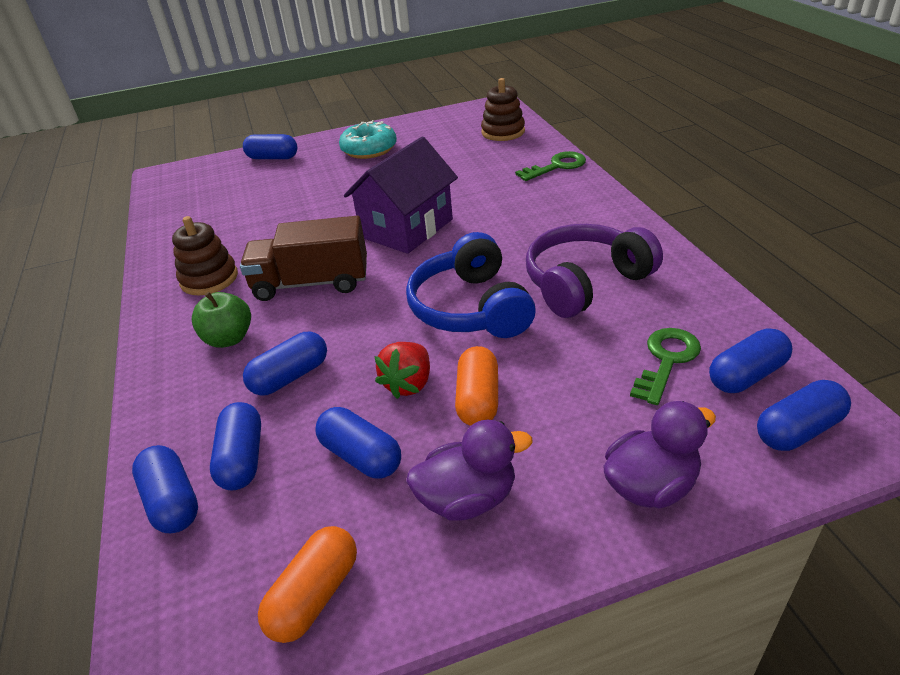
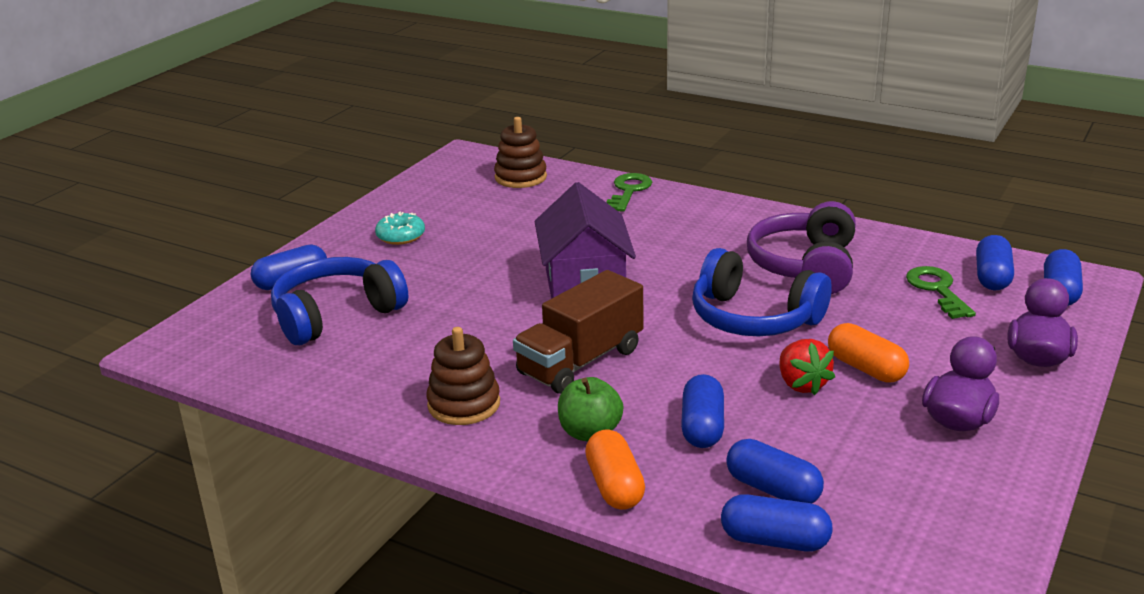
camera: 45 degrees left, 10 degrees down
orange capsule [258,526,357,643] -> orange capsule moved to [585,429,645,510]
blue capsule [315,407,401,478] -> none
turquoise donut [339,120,397,159] -> turquoise donut [375,212,425,245], size x0.66
none -> blue headphones [271,257,408,345]

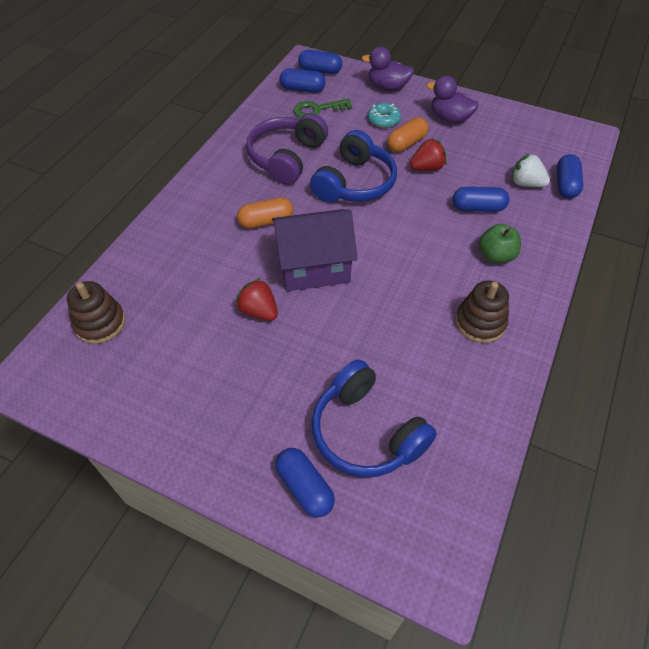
camera: 95 degrees left, 25 degrees up
turquoise donut [375,212,425,245] -> turquoise donut moved to [368,103,401,128]
brown truck [513,270,643,394] -> none
orange capsule [585,429,645,510] -> orange capsule moved to [237,197,293,229]
green key [606,173,652,212] -> none
blue capsule [726,439,824,504] -> white strawberry [512,153,550,187]
purple headphones [747,201,856,294] -> purple headphones turned 105 degrees clockwise [246,113,328,185]
none -> red strawberry [236,278,278,321]

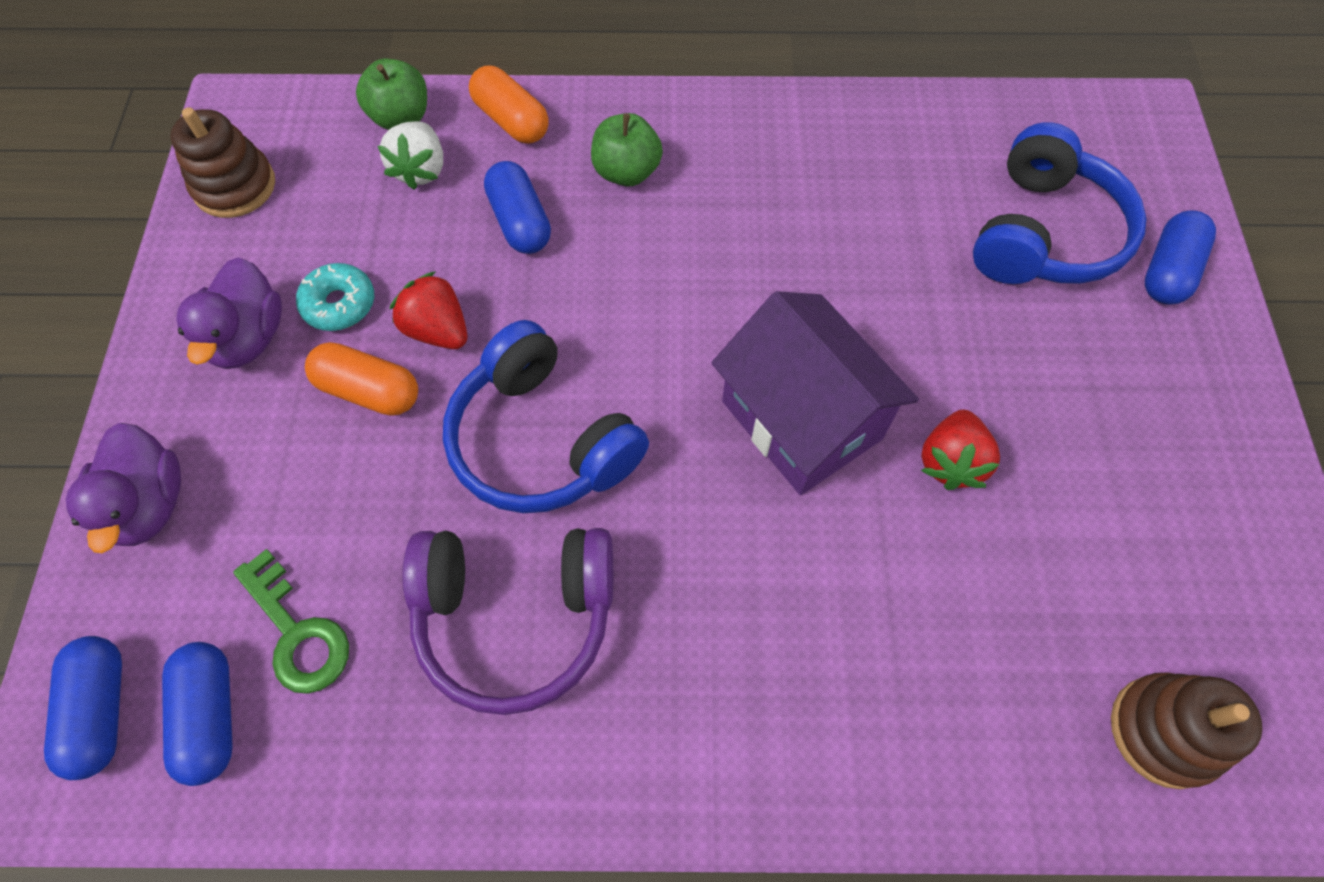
camera: 115 degrees left, 10 degrees up
orange capsule [237,197,293,229] -> orange capsule moved to [469,65,549,144]
blue headphones [310,130,397,203] -> blue headphones turned 135 degrees counterclockwise [443,320,649,513]
turquoise donut [368,103,401,128] -> turquoise donut moved to [296,263,374,331]
brown stacking toy [455,280,509,343] -> brown stacking toy moved to [170,107,275,218]
blue capsule [557,154,583,199] -> green apple [356,59,427,130]

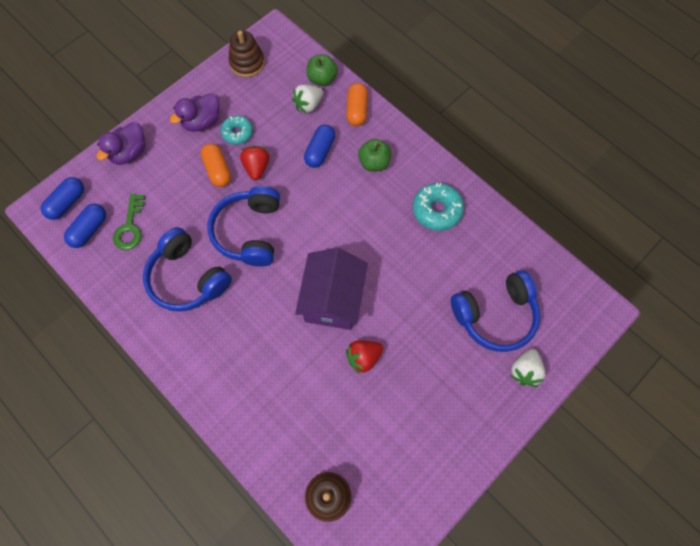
camera: 45 degrees right, 5 degrees up
purple headphones [402,528,613,715] -> blue headphones [143,227,232,312]
blue capsule [1145,210,1216,305] -> white strawberry [511,349,546,387]
none -> turquoise donut [413,183,464,231]

